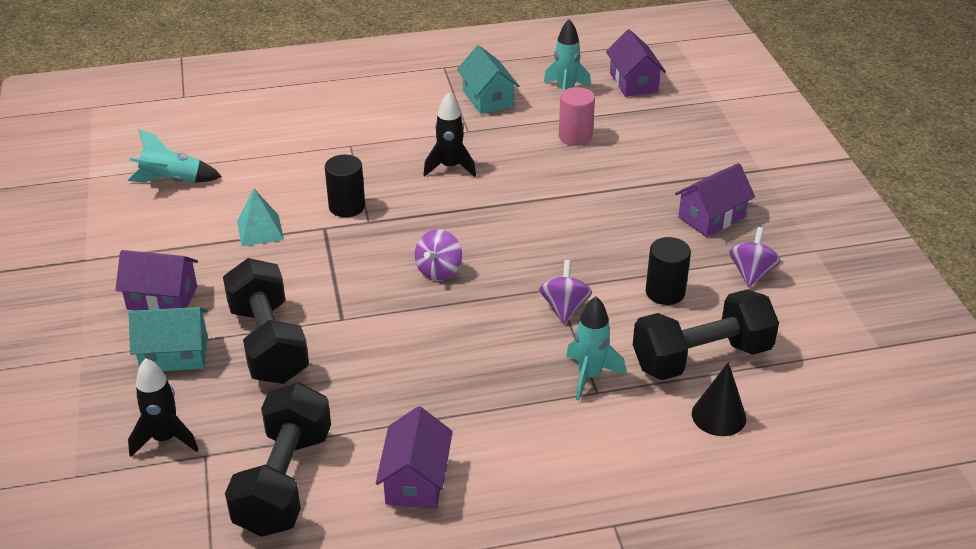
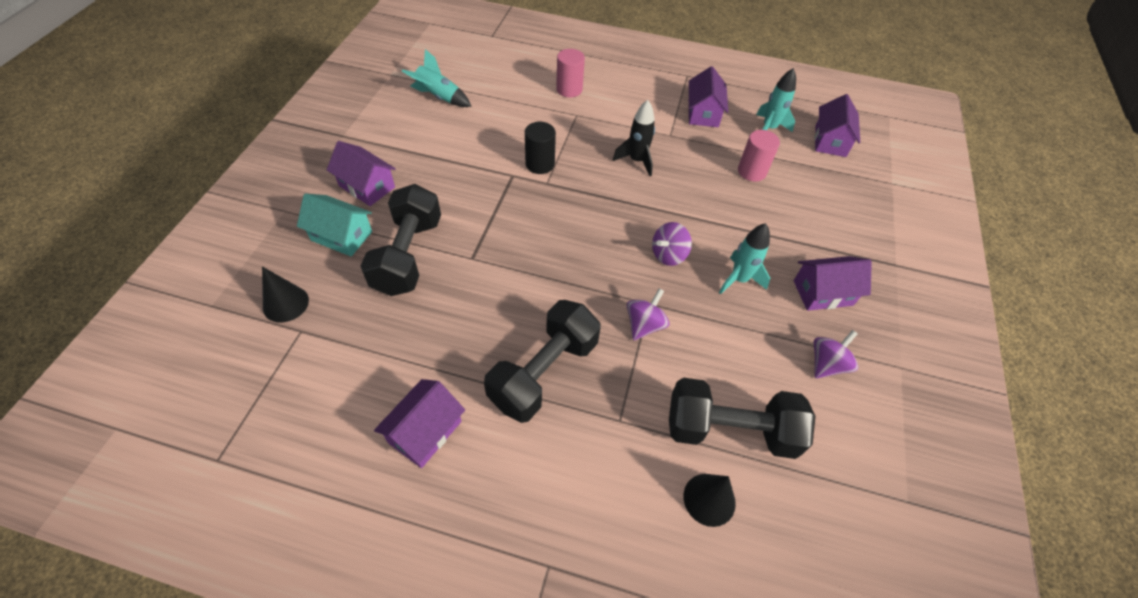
camera: 25 degrees right, 15 degrees up
black rocket [128,358,199,457] -> black cone [262,267,309,322]
black dumbbell [225,382,331,537] -> black dumbbell moved to [484,300,601,423]
turquoise pyramid [237,189,284,246] -> none
purple spinning top [415,229,462,280] -> purple spinning top moved to [652,222,692,266]
turquoise house [457,45,519,114] -> purple house [689,66,728,127]
turquoise rocket [566,296,626,401] -> turquoise rocket moved to [719,223,770,294]
black cylinder [646,237,691,305] -> none
none -> pink cylinder [556,49,585,97]

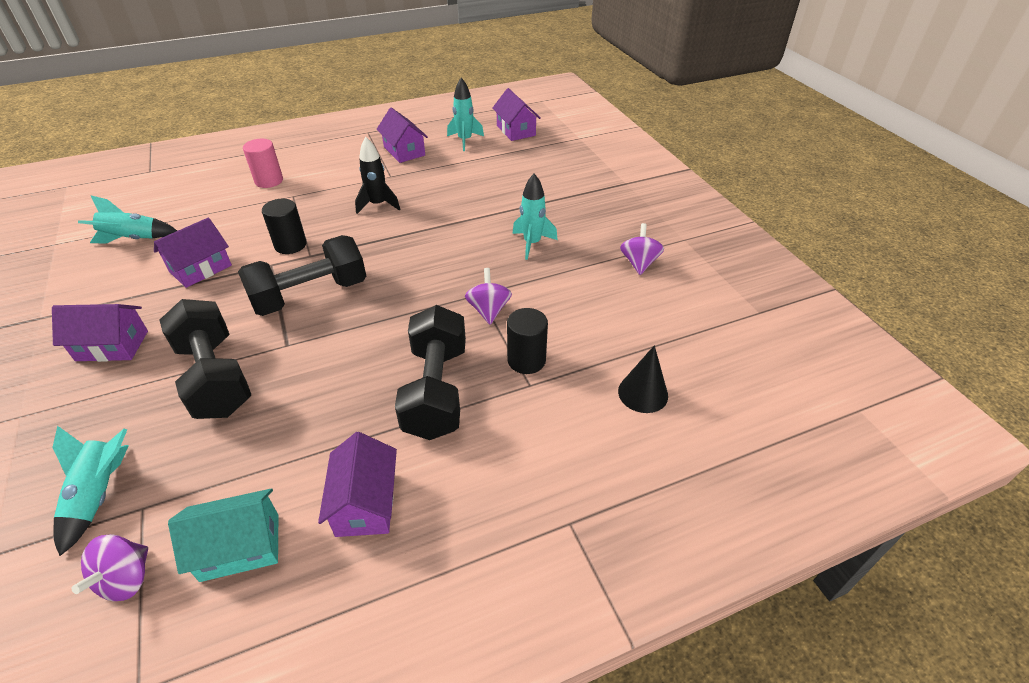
camera: 35 degrees left, 10 degrees down
black cone [262,267,309,322] -> turquoise rocket [52,426,129,556]
turquoise house [297,193,372,256] -> turquoise house moved to [168,488,278,582]
purple spinning top [652,222,692,266] -> purple spinning top moved to [71,534,148,601]
black dumbbell [669,378,815,459] -> black dumbbell moved to [238,235,366,316]
pink cylinder [738,130,780,182] -> none
purple house [794,256,872,311] -> purple house moved to [154,217,232,288]
none -> black cylinder [507,308,548,374]

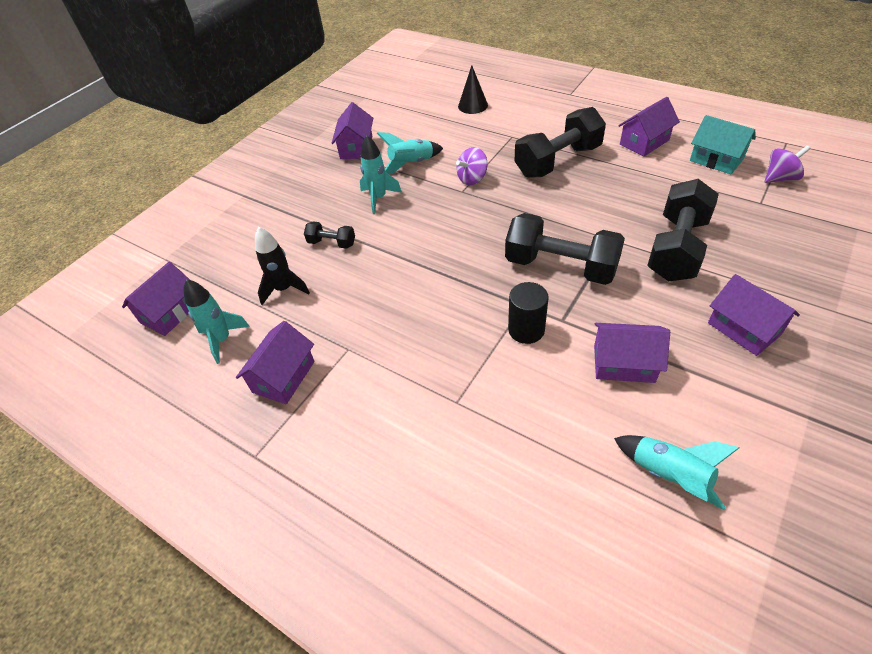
camera: 120 degrees left, 5 degrees up
turquoise rocket [52,426,129,556] -> turquoise rocket moved to [377,132,443,174]
pink cylinder [243,139,283,188] -> none
black rocket [355,137,400,214] -> black rocket moved to [255,227,310,305]
black cylinder [507,308,548,374] -> none
purple spinning top [620,223,664,275] -> purple house [332,102,373,159]
none -> black dumbbell [304,221,355,249]

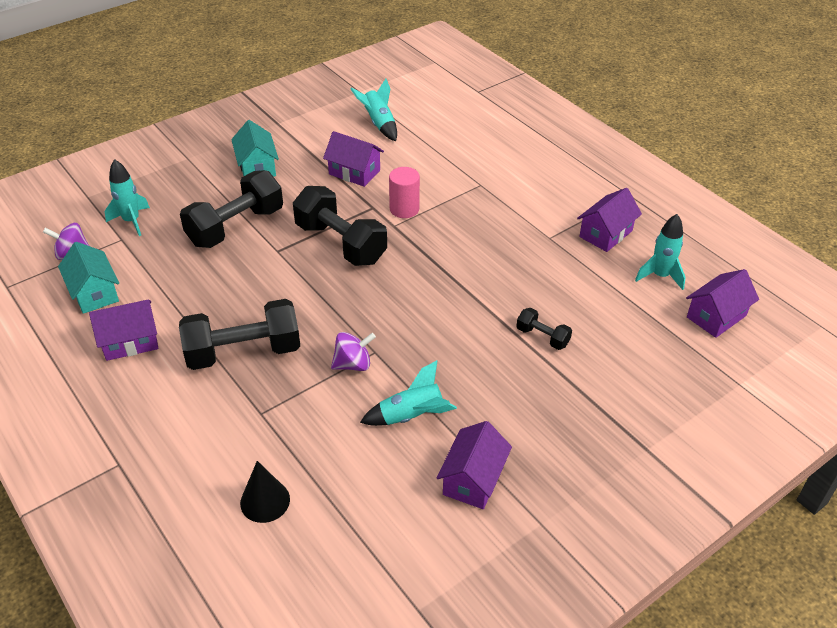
camera: 165 degrees left, 5 degrees down
black rocket [255,227,310,305] -> none
turquoise rocket [360,135,402,214] -> turquoise rocket moved to [105,159,150,236]
black cylinder [508,282,549,344] -> pink cylinder [389,167,420,218]
purple house [708,274,800,356] -> turquoise house [231,120,279,177]

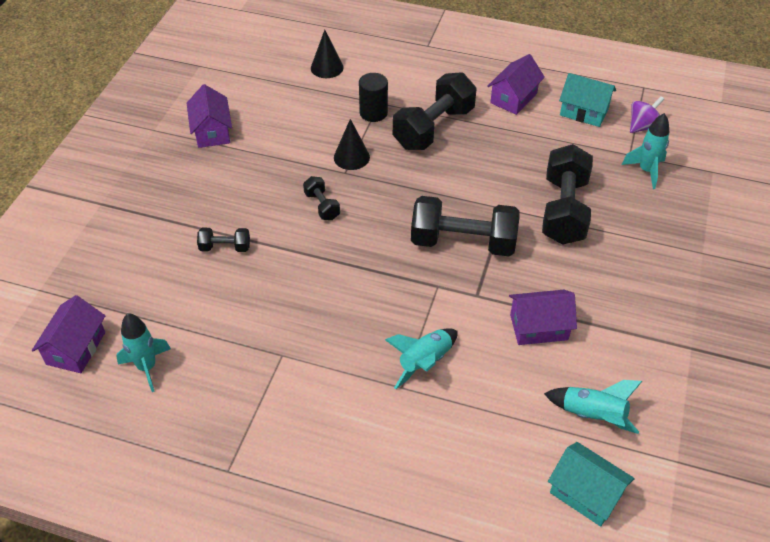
camera: 145 degrees right, 5 degrees up
turquoise house [231,120,279,177] -> turquoise house moved to [548,442,635,527]
purple spinning top [331,332,376,371] -> black cone [334,119,370,170]
turquoise rocket [360,360,457,426] -> turquoise rocket moved to [385,328,458,389]
pink cylinder [389,167,420,218] -> none
purple house [577,188,642,252] -> none
none -> black dumbbell [303,176,340,220]
none -> black cylinder [359,73,388,122]

